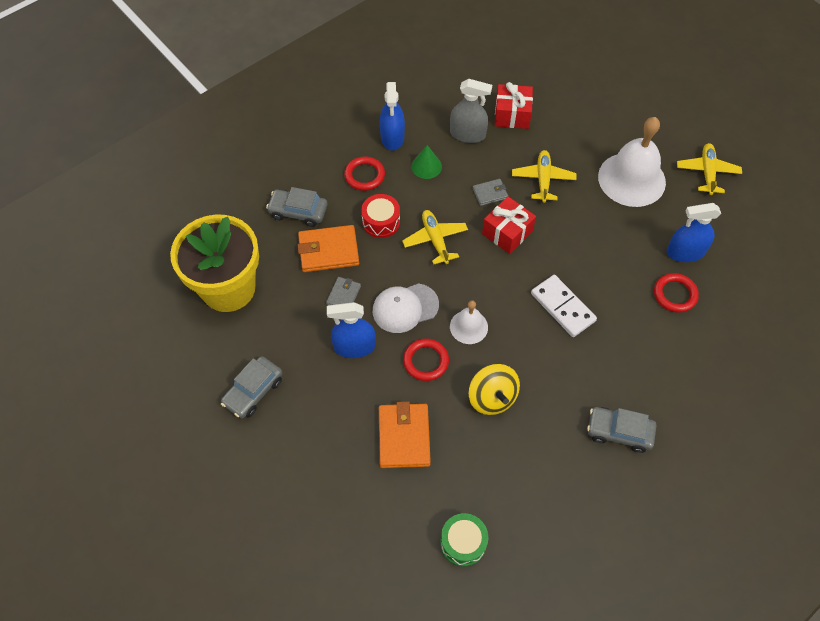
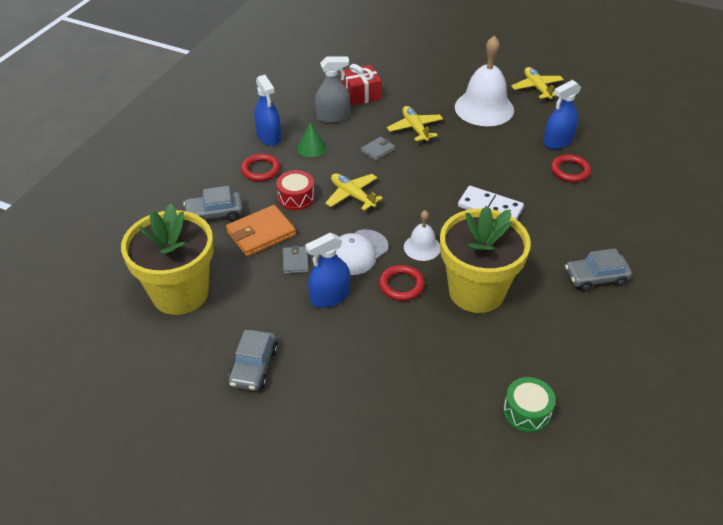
camera: 25 degrees left, 15 degrees down
orange wallet [379,401,431,468] -> none
yellow spinning top [469,364,520,415] -> yellow flower pot [440,206,531,313]
red gift [482,196,536,254] -> none

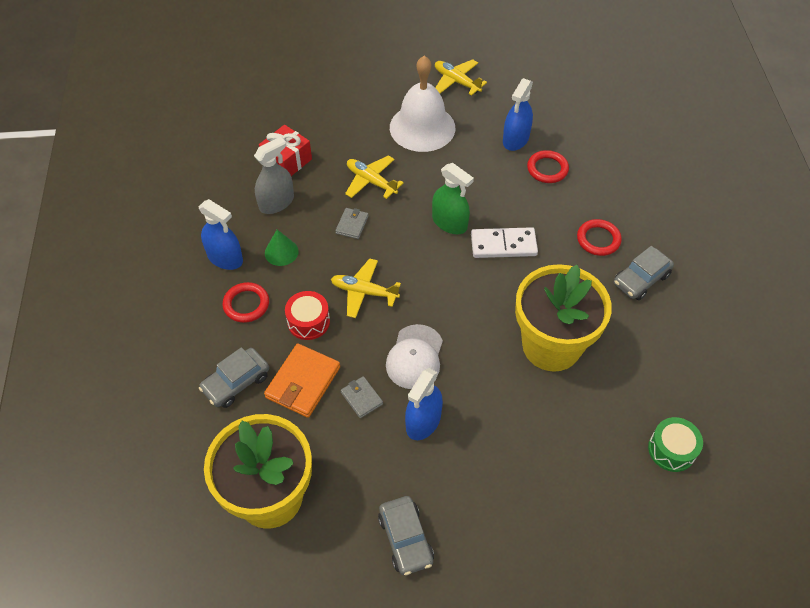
camera: 30 degrees left, 10 degrees up
red ring [379,265,425,301] -> red ring moved to [577,219,622,256]
white bell [404,210,440,261] -> none
none -> green spray bottle [432,163,474,234]

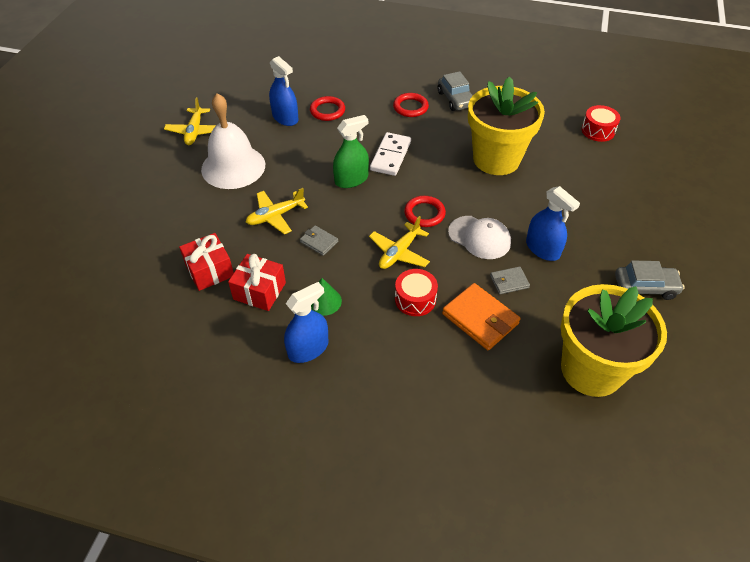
camera: 70 degrees left, 5 degrees down
grey car [199,347,269,408] -> none
red ring [223,282,269,323] -> red ring moved to [404,196,446,227]
grey spray bottle [254,137,294,214] -> red gift [228,254,286,311]
yellow plane [435,59,487,96] -> yellow plane turned 60 degrees counterclockwise [164,97,216,145]
green drum [648,417,703,472] -> red drum [581,105,621,142]

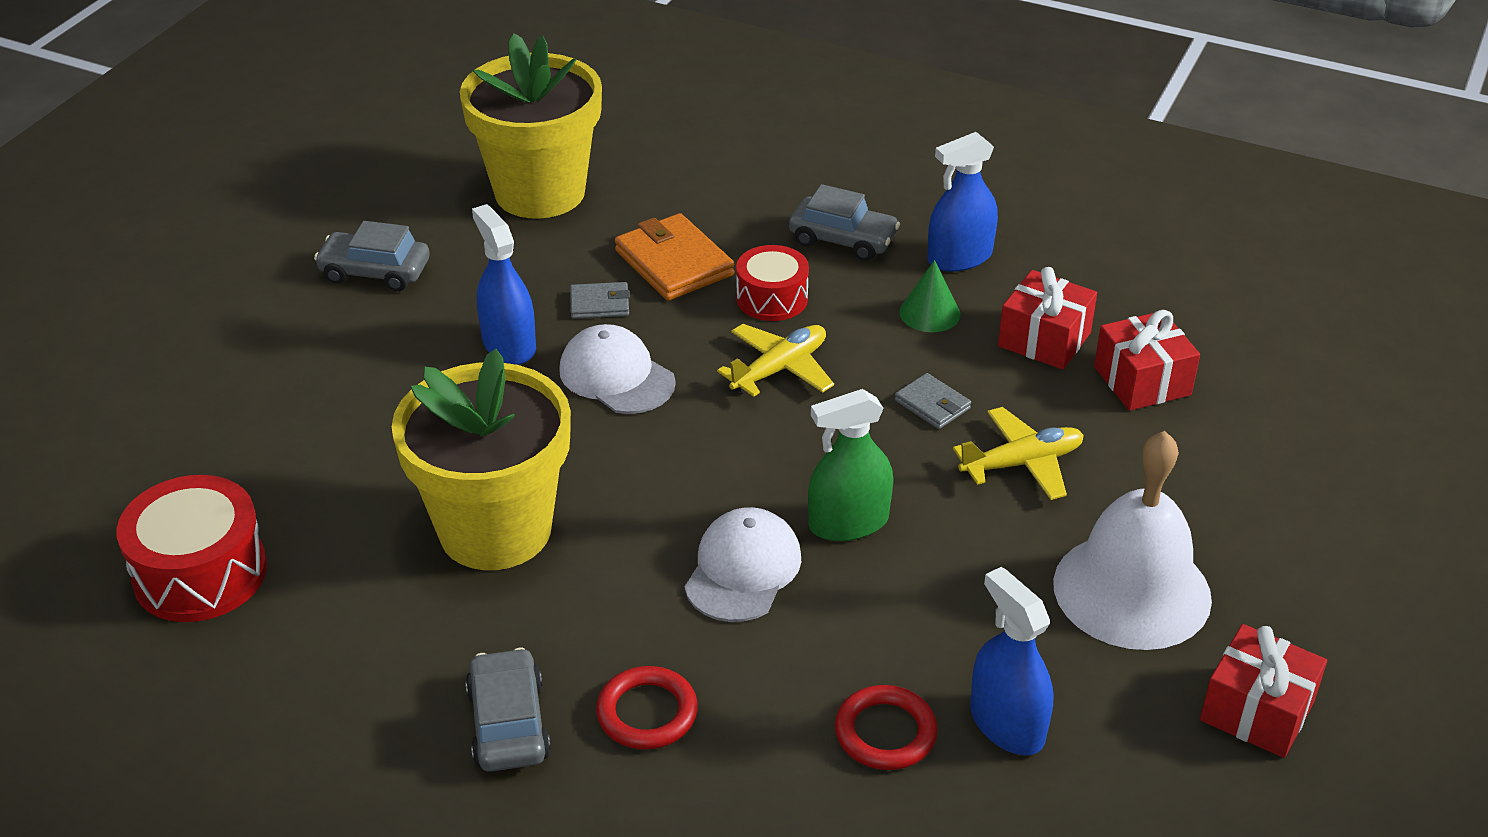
camera: 170 degrees left, 10 degrees down
yellow plane [164,97,216,145] -> red gift [1200,624,1327,758]
white domino [370,132,411,176] -> white cap [684,507,801,622]
red ring [404,196,446,227] -> none
red drum [581,105,621,142] -> red drum [117,475,267,622], size x1.54
none -> grey car [789,184,900,261]

